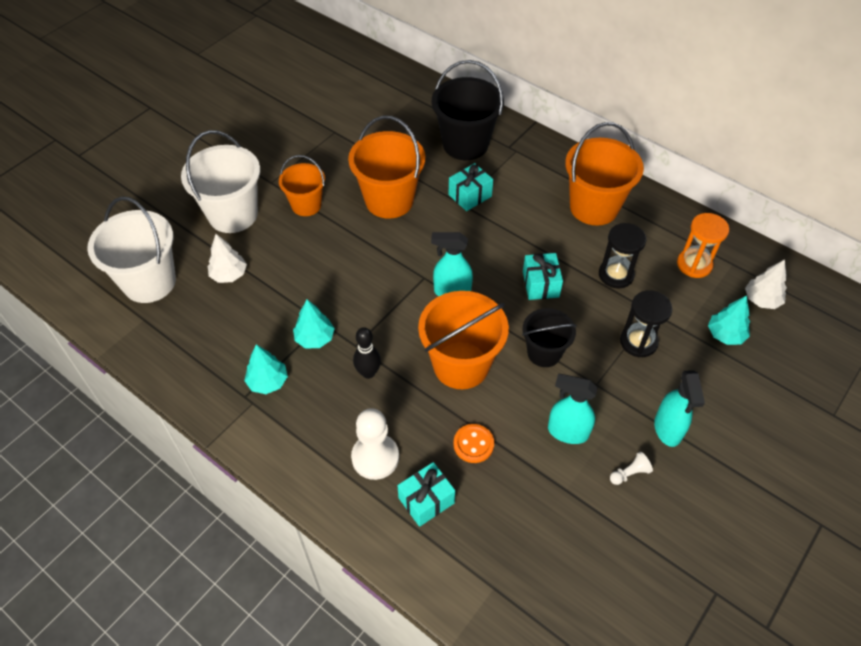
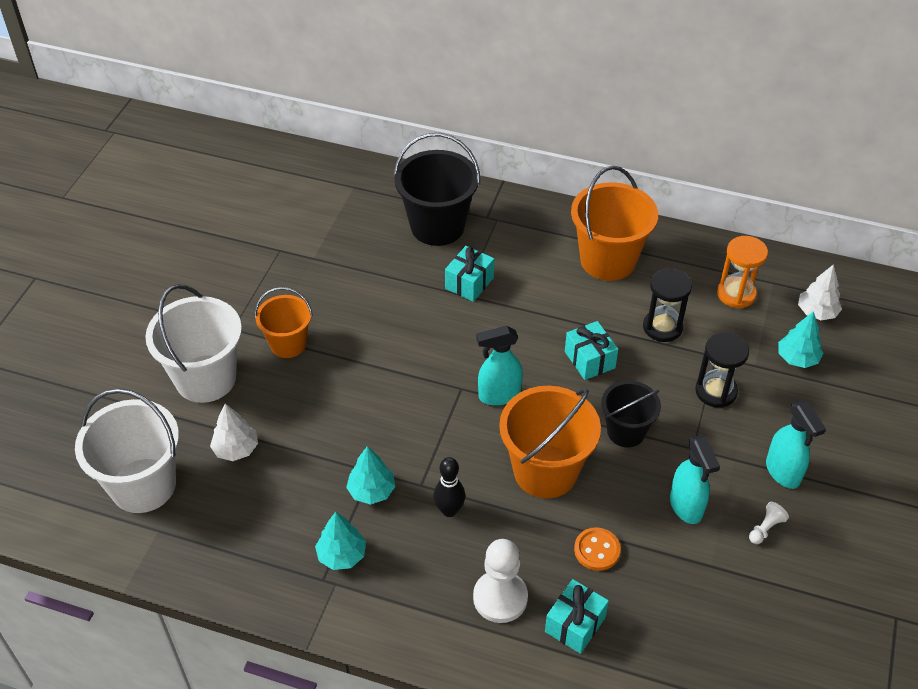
camera: 20 degrees left, 5 degrees down
orange bucket [348,116,425,219] -> none
turquoise spray bottle [548,374,598,444] -> turquoise spray bottle turned 105 degrees counterclockwise [670,435,720,524]

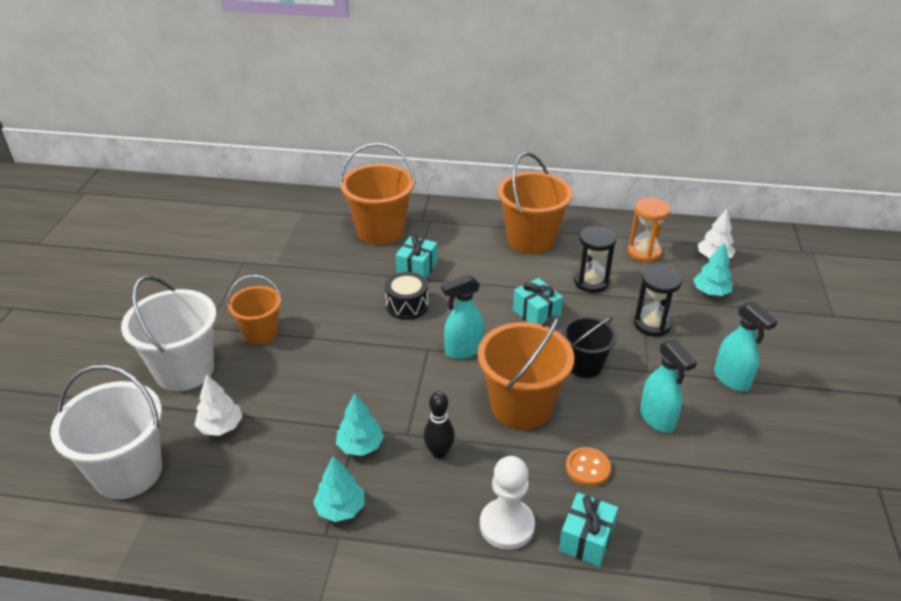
camera: 10 degrees left, 10 degrees down
black bucket [394,133,480,246] -> orange bucket [339,143,416,245]
white pawn [749,502,789,544] -> none
none -> black drum [385,272,428,320]

